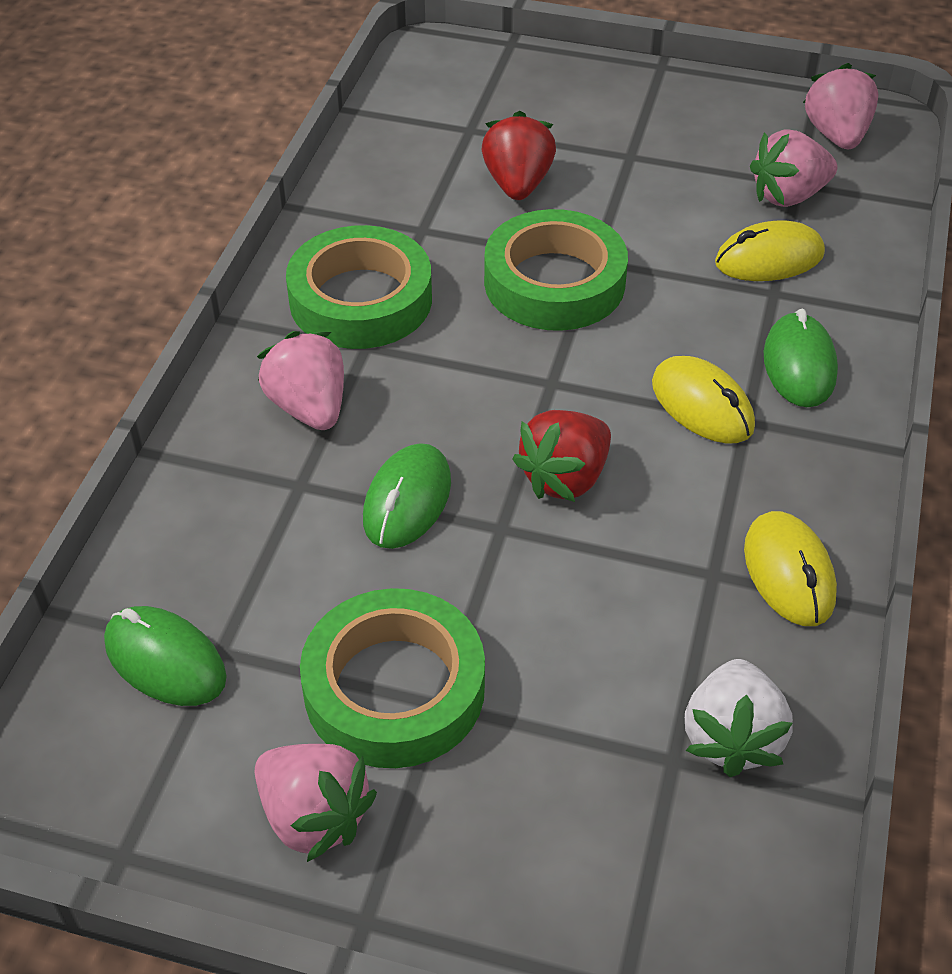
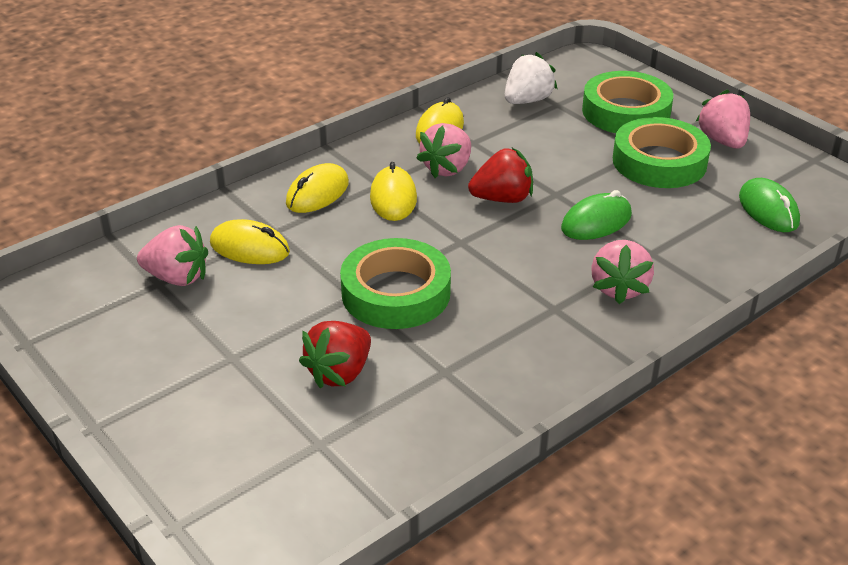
camera: 145 degrees left, 10 degrees down
green tape [286,225,432,349] -> green tape moved to [582,71,673,133]
green mouse [764,309,838,407] -> yellow mouse [286,163,349,213]
pink strawberry [803,63,878,149] -> pink strawberry moved to [416,123,471,178]

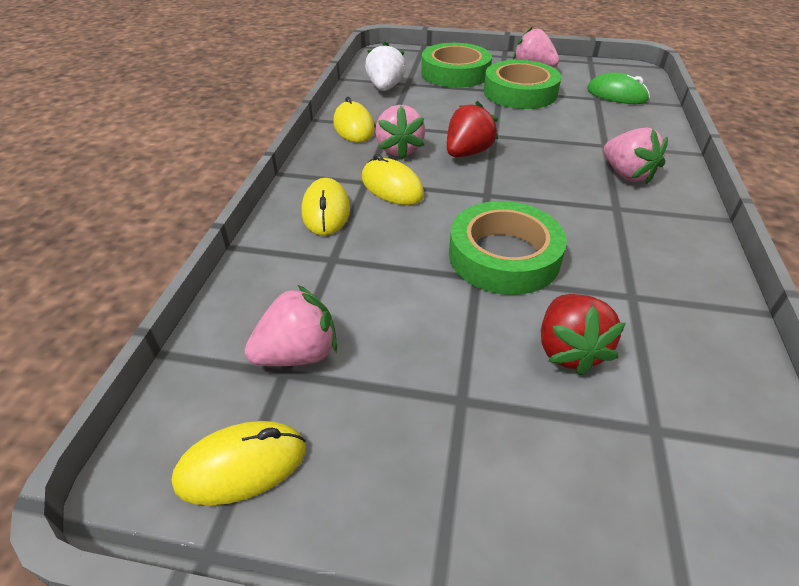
camera: 40 degrees left, 5 degrees up
yellow mouse [210,219,290,264] -> yellow mouse moved to [172,421,306,506]
green mouse [561,190,632,240] -> none

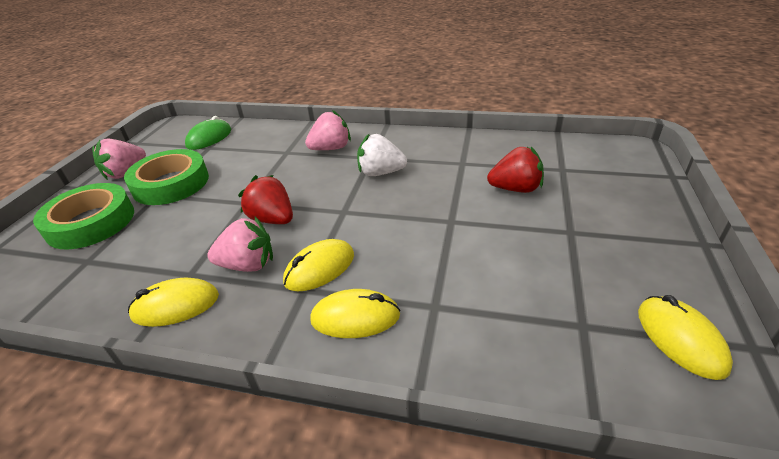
camera: 85 degrees left, 5 degrees down
pink strawberry [245,285,337,366] -> none
white strawberry [365,41,406,91] -> white strawberry moved to [357,134,407,176]
green tape [449,201,567,295] -> none

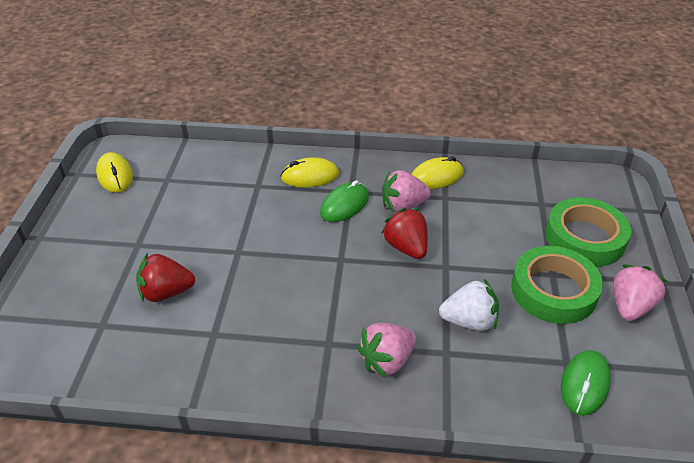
camera: 170 degrees right, 5 degrees up
red strawberry [238,175,293,224] -> red strawberry turned 150 degrees counterclockwise [381,208,428,259]
yellow mouse [283,239,354,291] -> green mouse [320,180,369,222]
white strawberry [357,134,407,176] -> white strawberry moved to [439,279,499,331]

